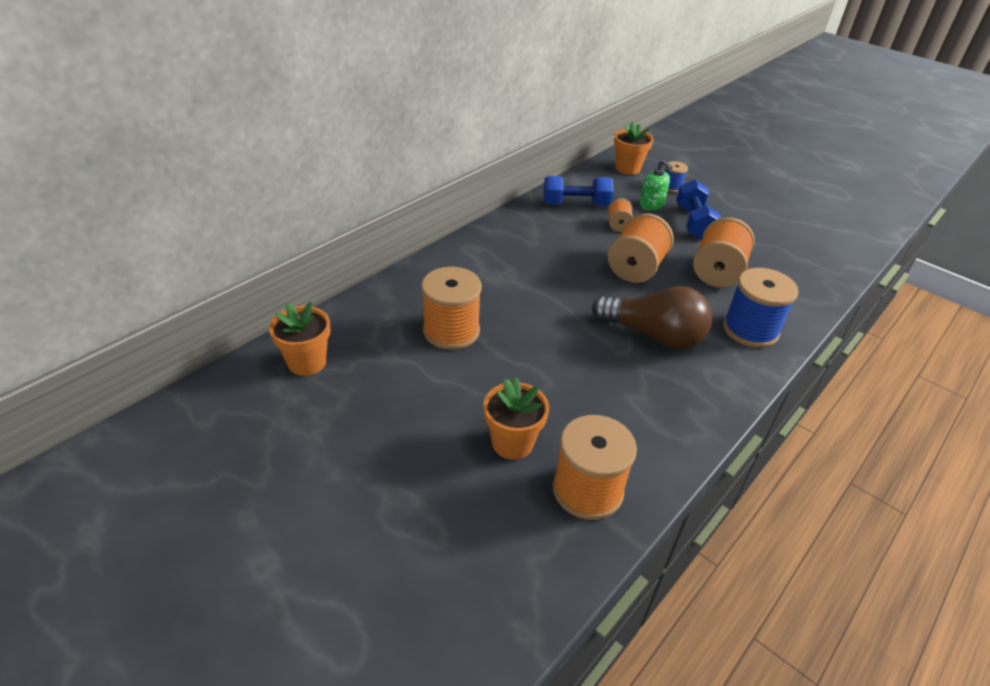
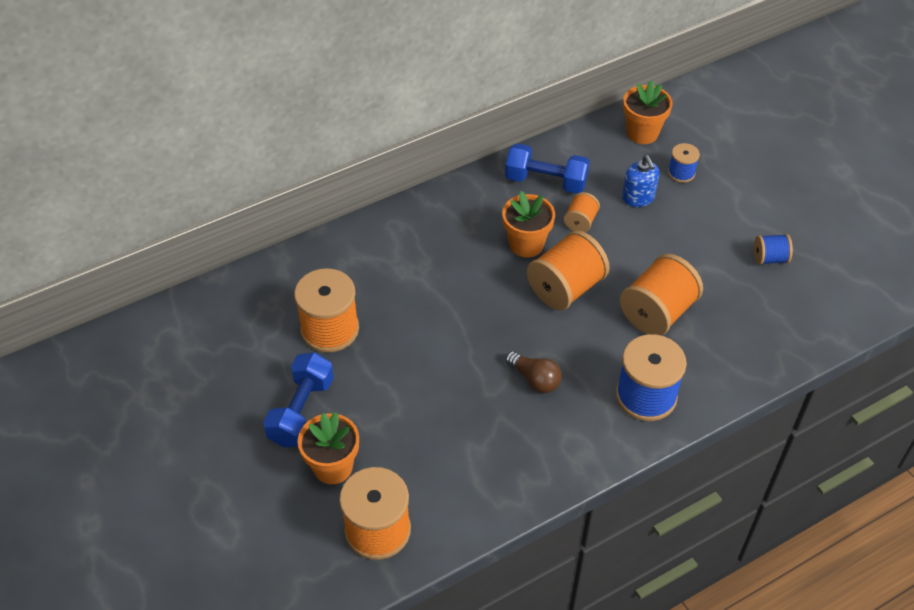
camera: 20 degrees right, 10 degrees up
orange flower pot [269,302,331,376] -> orange flower pot moved to [502,191,555,257]
brown light bulb [592,286,712,349] -> brown light bulb [505,351,562,393], size x0.52
green soap dispenser [639,160,673,210] -> blue soap dispenser [622,155,660,207]
blue dumbbell [676,179,721,240] -> blue dumbbell moved to [263,353,334,447]
none -> blue spool [754,234,793,265]

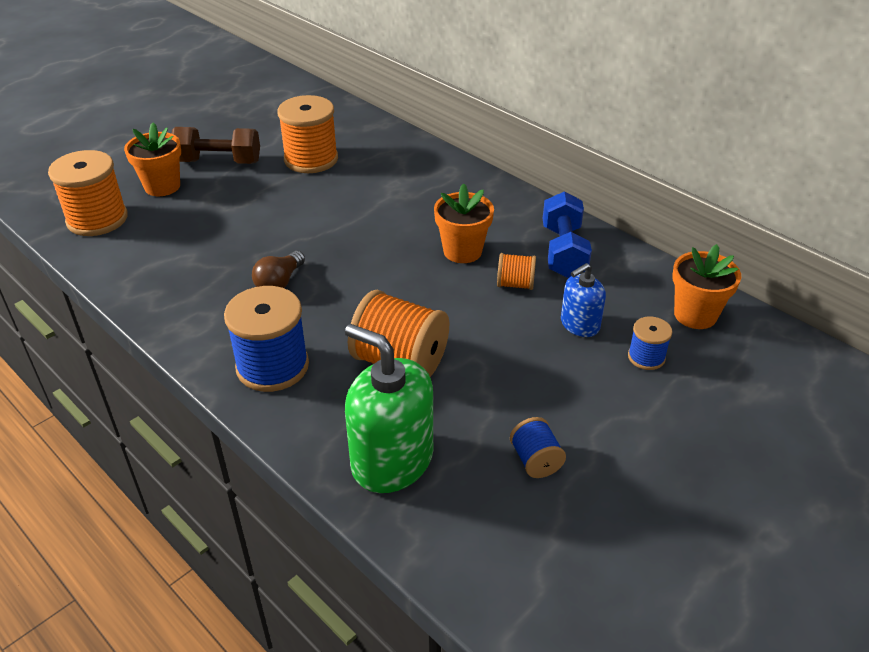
camera: 75 degrees right, 10 degrees down
blue dumbbell [263,353,334,447] -> brown dumbbell [172,127,260,164]
orange spool [527,230,610,310] -> none
none -> green soap dispenser [345,324,433,493]

